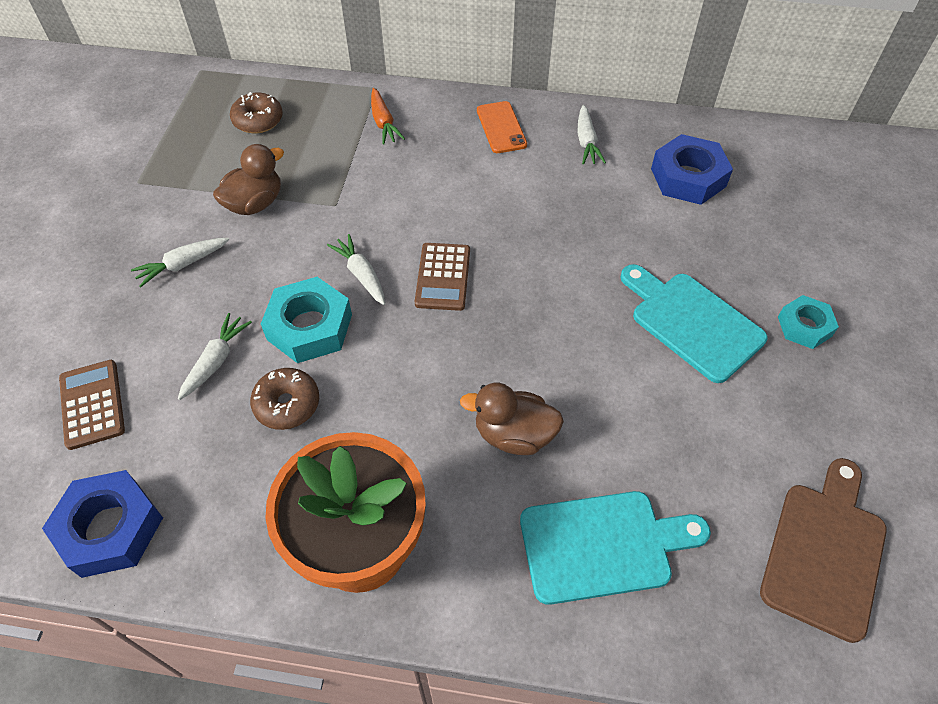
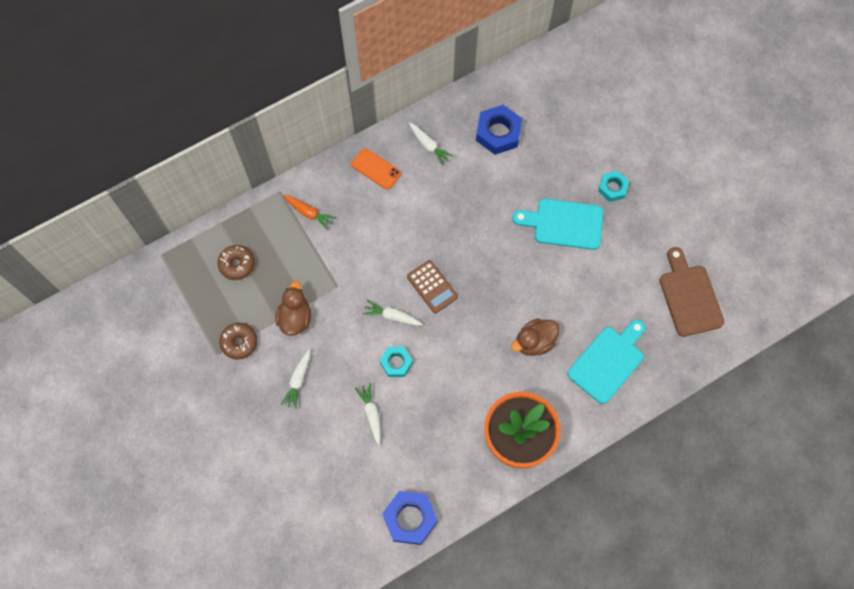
camera: 40 degrees left, 15 degrees up
brown calculator [59,360,125,450] -> none
brown donut [250,368,319,430] -> brown donut moved to [219,323,257,359]
turquoise nut [261,277,352,363] -> turquoise nut [380,347,413,377], size x0.62

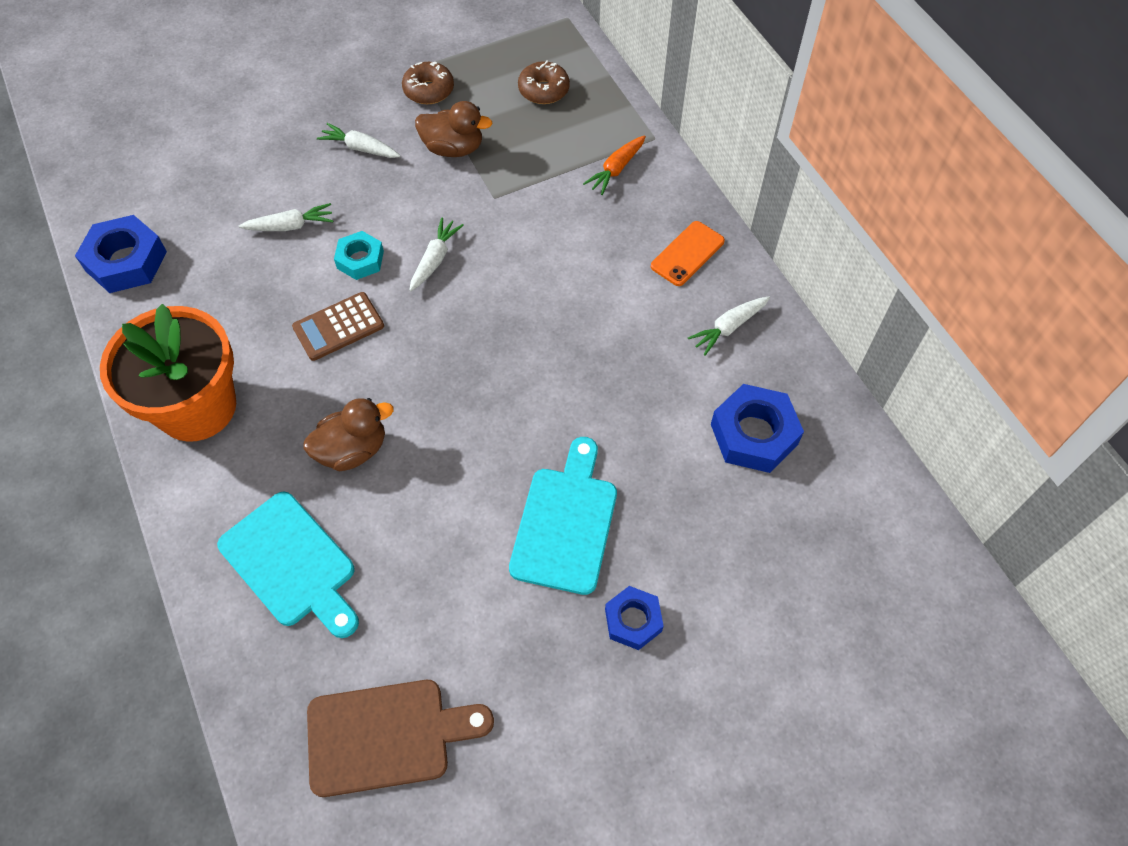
camera: 95 degrees right, 10 degrees down
brown calculator [407,260,458,313] -> brown calculator moved to [292,292,384,361]
brown duck [511,318,560,356] -> brown duck turned 90 degrees clockwise [304,398,394,471]
turquoise nut [598,171,629,202] -> blue nut [605,586,664,650]

